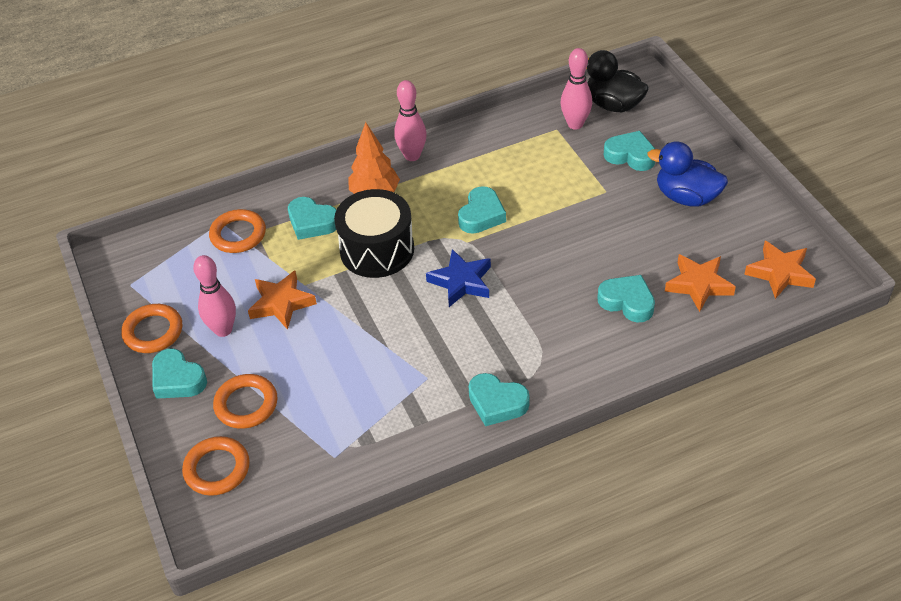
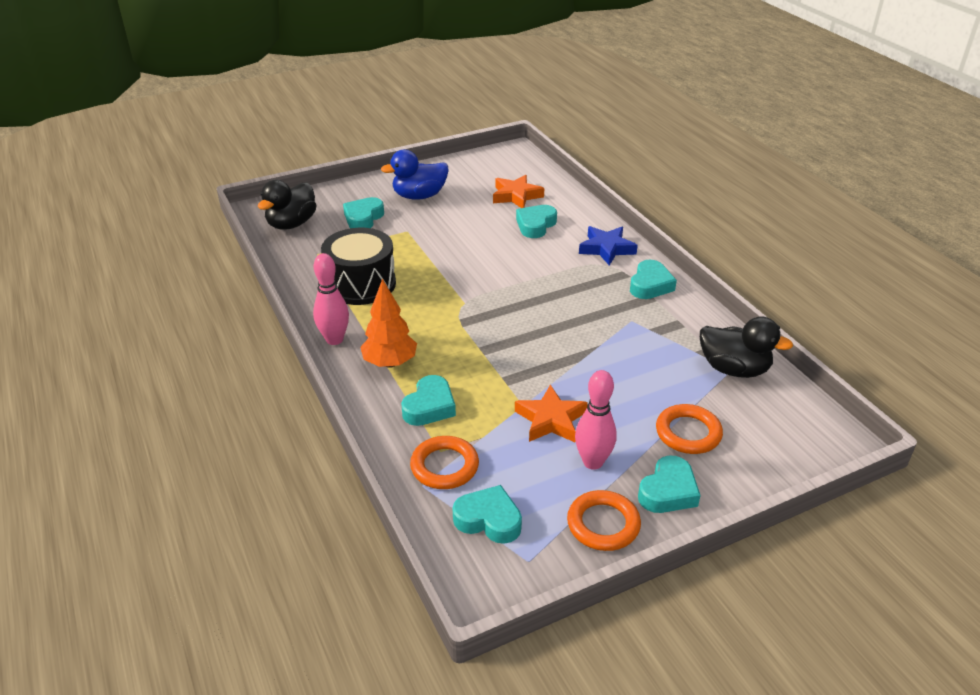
camera: 95 degrees left, 10 degrees down
orange ring [182,436,250,496] -> none
black drum [334,189,414,278] -> black drum moved to [321,228,396,305]
blue star [426,249,491,307] -> blue star moved to [579,226,638,266]
turquoise heart [458,186,506,234] -> turquoise heart moved to [453,485,522,544]
pink bowling pin [560,48,592,130] -> none
blue duck [648,141,728,207] -> blue duck turned 45 degrees clockwise [381,150,449,200]
orange star [744,240,816,299] -> none
none -> black duck [700,317,793,378]

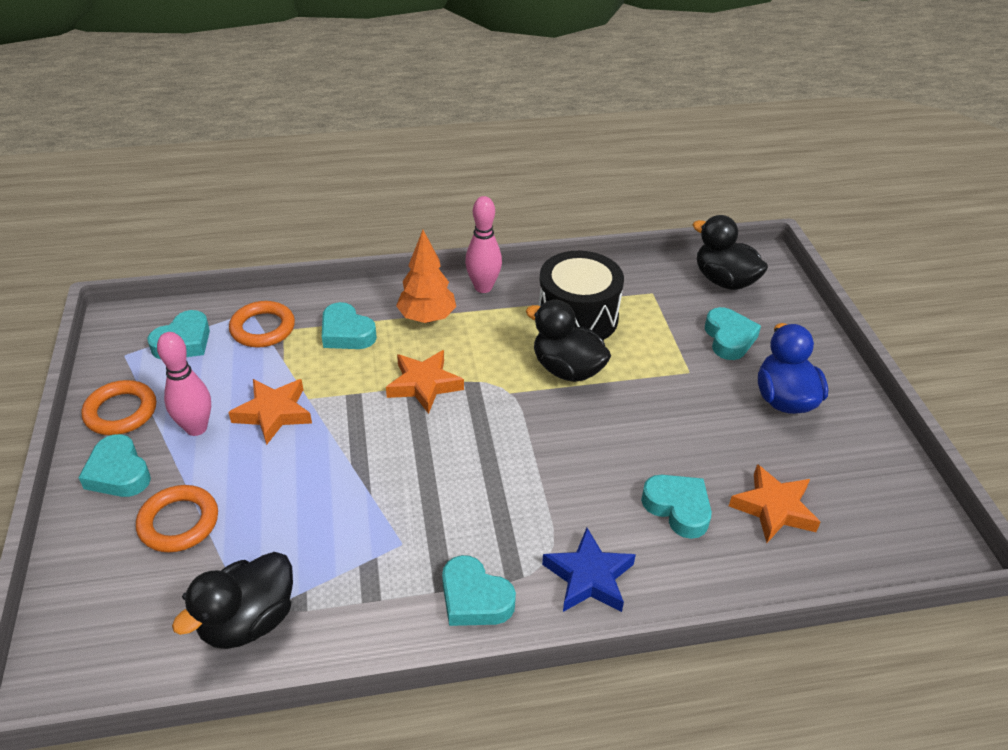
camera: 105 degrees right, 5 degrees up
turquoise heart [343,197,384,228] -> turquoise heart turned 45 degrees clockwise [705,307,761,360]
none -> orange star [386,350,464,414]
none -> black duck [526,300,611,382]

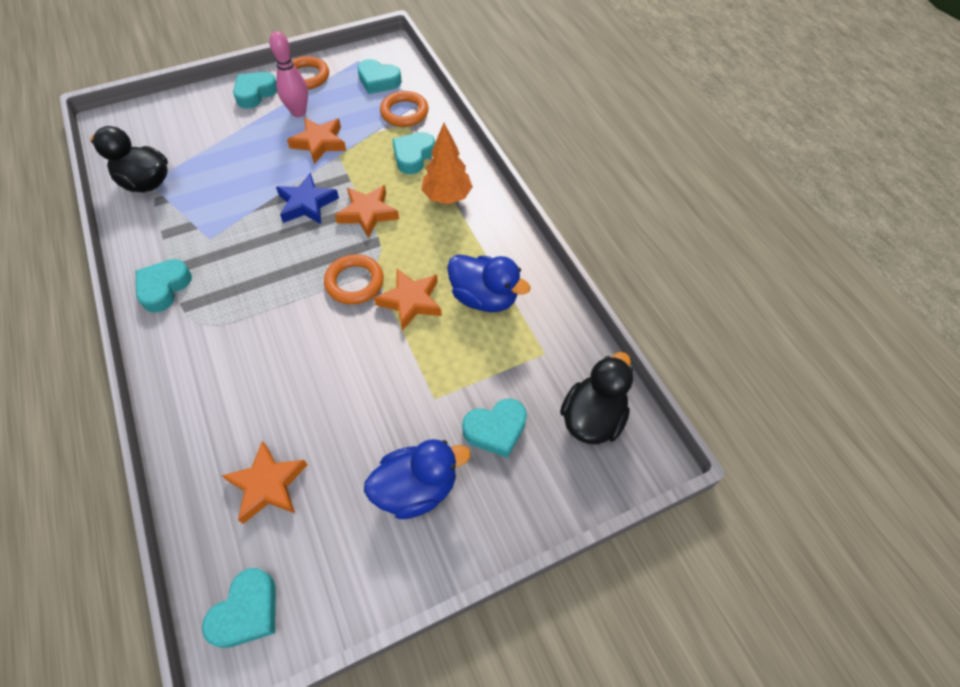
camera: 75 degrees right, 15 degrees up
orange ring [136,485,218,552] -> orange ring moved to [324,254,384,304]
pink bowling pin [465,196,502,293] -> none
black duck [526,300,611,382] -> orange star [374,269,442,331]
black drum [538,251,624,340] -> blue duck [447,254,531,312]
blue star [542,528,636,612] -> blue star moved to [276,173,339,224]
turquoise heart [641,475,712,539] -> turquoise heart moved to [202,568,276,648]

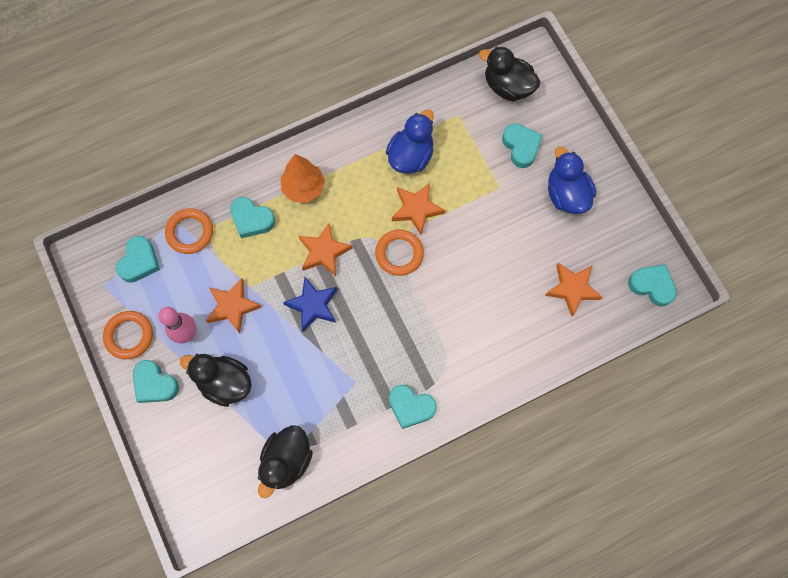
camera: 90 degrees left, 15 degrees up
none -> black duck [180,354,252,407]

